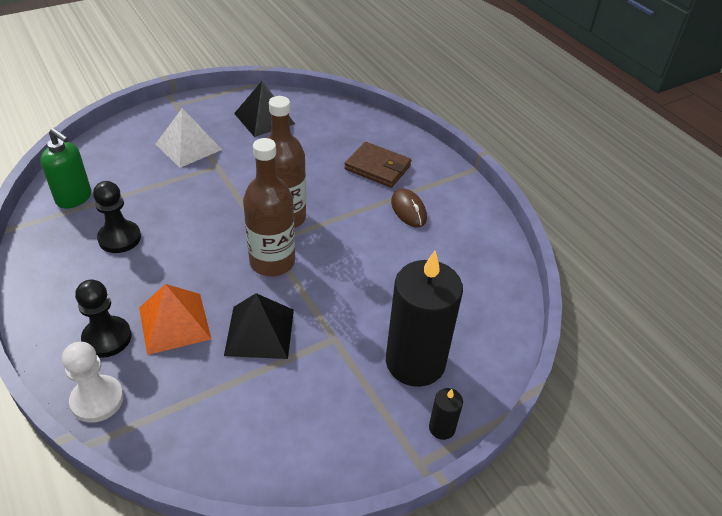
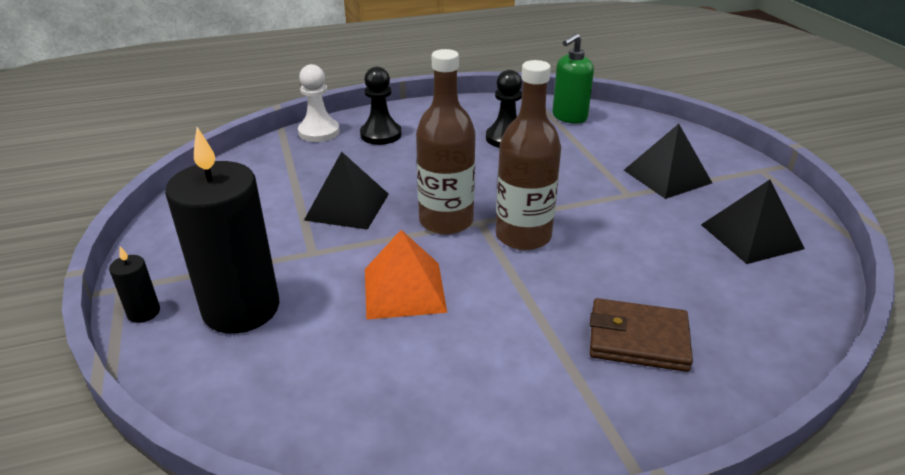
camera: 105 degrees right, 10 degrees down
orange pyramid [139,284,211,355] -> orange pyramid moved to [365,230,447,320]
white pyramid [156,108,222,168] -> black pyramid [624,124,712,199]
brown wallet [344,142,412,188] -> brown wallet turned 60 degrees clockwise [590,298,693,372]
brown mouse [391,188,427,227] -> none

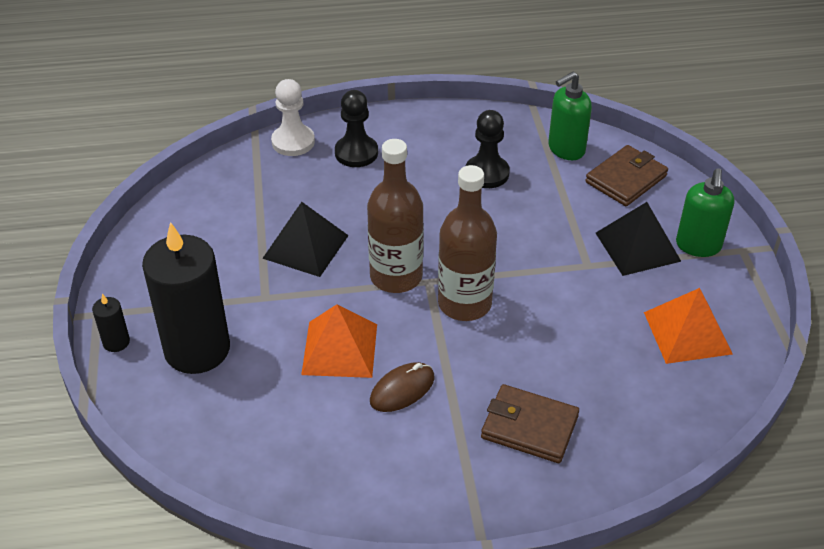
camera: 10 degrees right, 10 degrees up
black pyramid [701,179,805,264] -> orange pyramid [644,288,733,364]
none -> brown mouse [370,362,435,412]
none -> brown wallet [585,145,668,206]
none -> green soap dispenser [676,168,735,257]

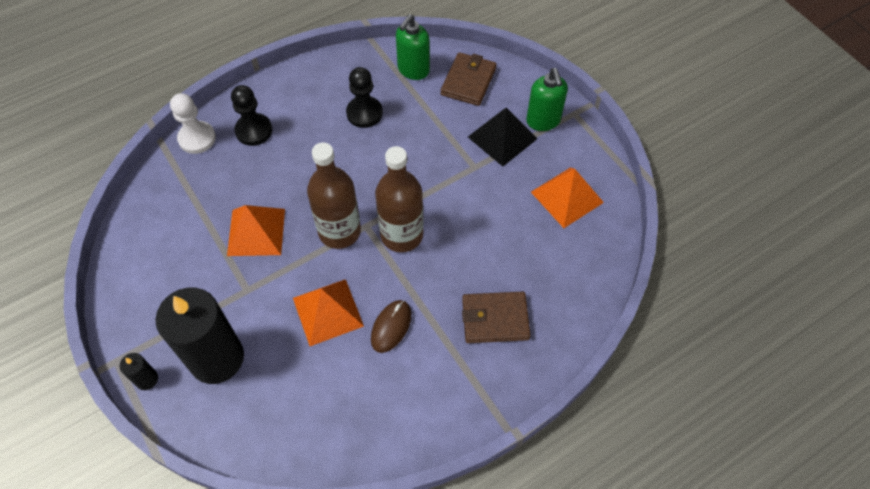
camera: 25 degrees left, 15 degrees up
black pyramid [262,202,349,277] -> orange pyramid [227,205,285,256]

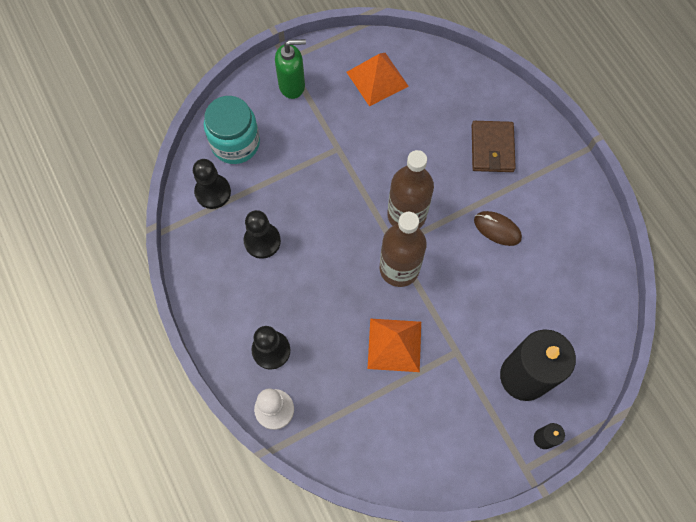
camera: 85 degrees left, 10 degrees up
orange pyramid [293,279,364,346] -> none
green soap dispenser [396,14,430,80] -> black pawn [193,159,231,209]
brown wallet [441,52,497,106] -> turquoise jar [204,96,260,164]
black pyramid [468,108,537,167] -> none

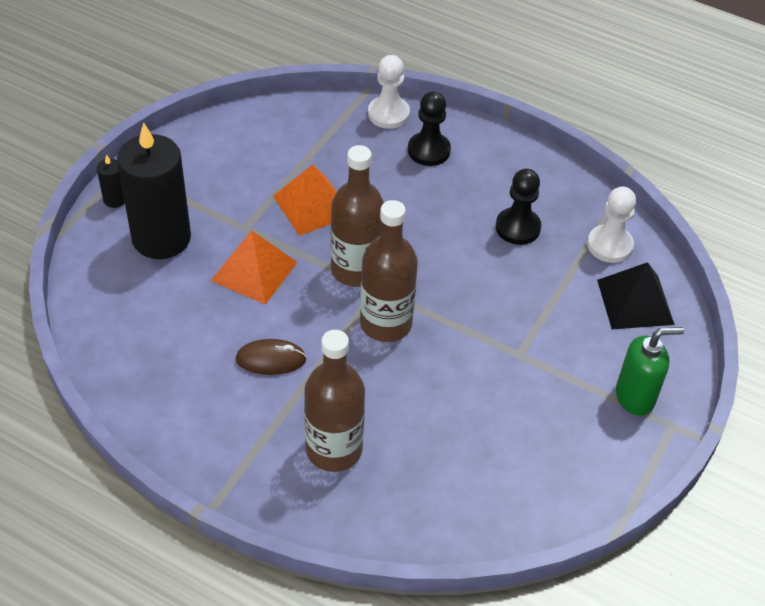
camera: 145 degrees right, 20 degrees down
black pawn [193,159,231,209] -> white pawn [587,186,636,263]
turquoise jar [204,96,260,164] -> black pyramid [597,262,675,329]
green soap dispenser [275,39,306,99] -> green soap dispenser turned 150 degrees counterclockwise [616,327,684,416]
orange pyramid [347,53,409,107] -> orange pyramid moved to [211,231,297,305]
brown wallet [472,121,516,172] -> brown bottle [304,330,365,472]

